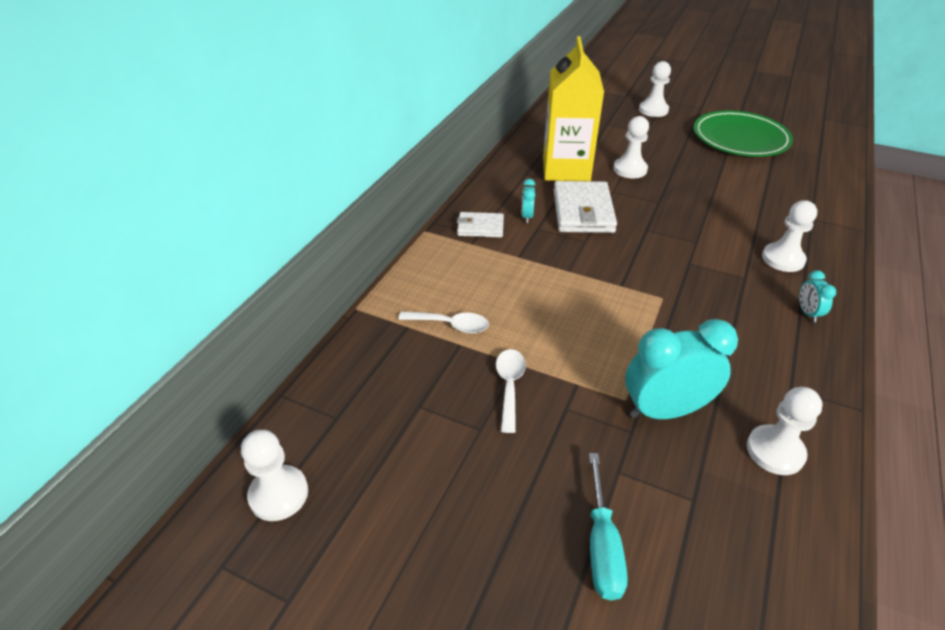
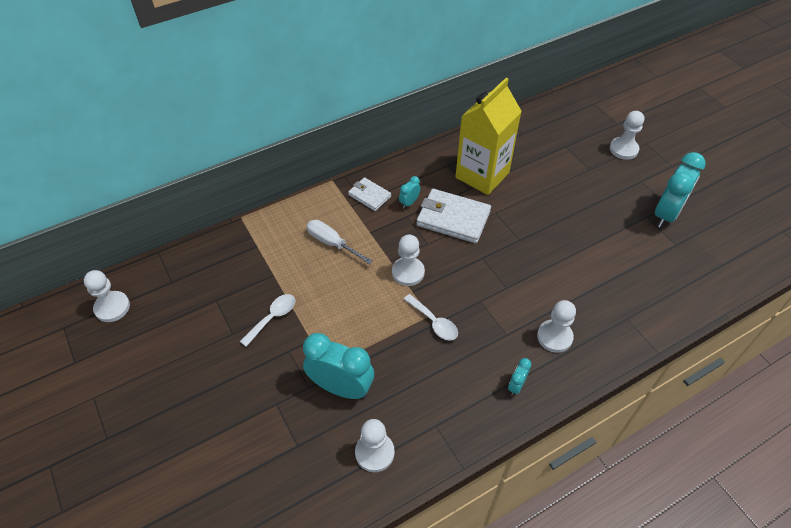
camera: 35 degrees right, 10 degrees up
white spoon [398,311,489,333] -> white spoon moved to [404,294,458,341]
white wallet [554,181,617,233] -> white wallet turned 75 degrees clockwise [416,189,491,243]
turquoise screwdriver [589,453,628,601] -> none
white pawn [613,116,649,178] -> white pawn moved to [392,234,425,286]
green plate [694,111,793,157] -> turquoise clock [655,152,706,228]
none -> white screwdriver [306,220,373,264]

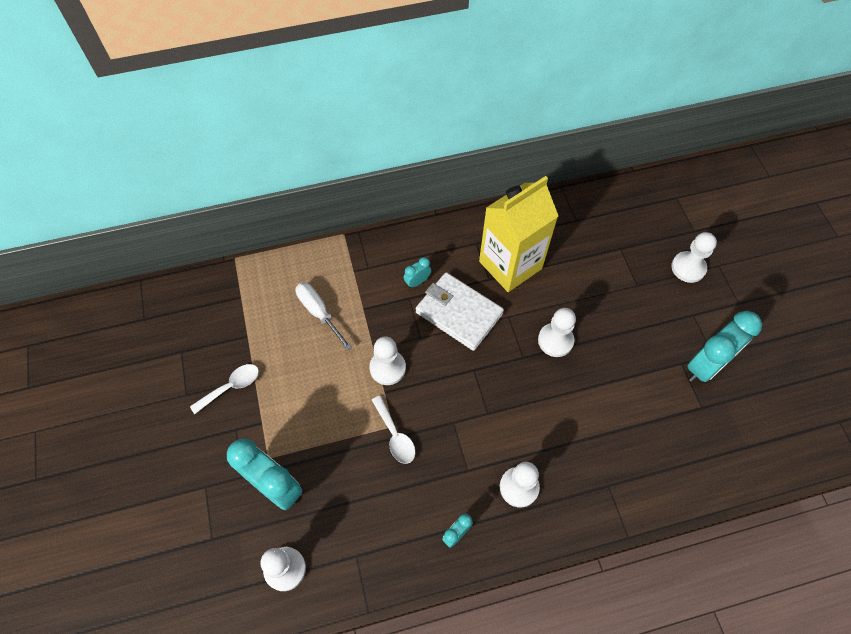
camera: 15 degrees right, 10 degrees up
white pawn [84,270,130,322] -> white pawn moved to [538,308,576,357]
white wallet [348,177,391,211] -> none

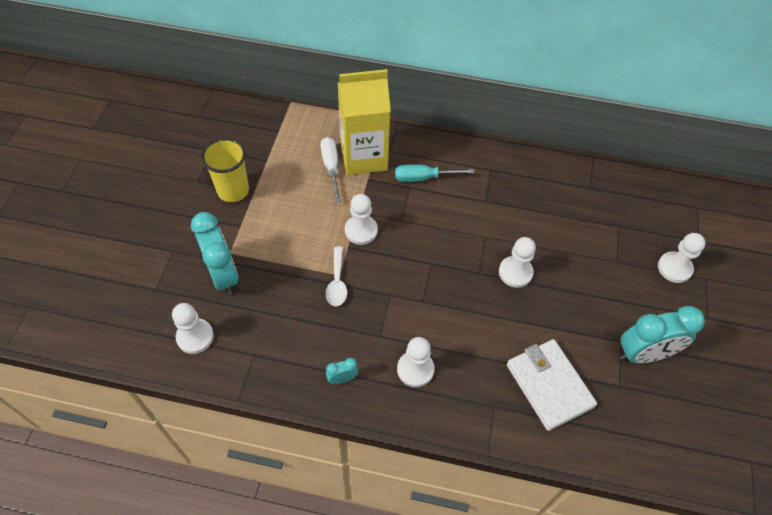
camera: 25 degrees right, 5 degrees down
white spoon [190,364,259,414] -> yellow cup [201,138,249,202]
turquoise clock [404,257,431,288] -> turquoise screwdriver [395,165,474,182]
white wallet [416,272,504,351] -> white wallet moved to [507,339,597,431]
yellow carton [479,176,558,292] -> yellow carton moved to [338,69,391,175]

